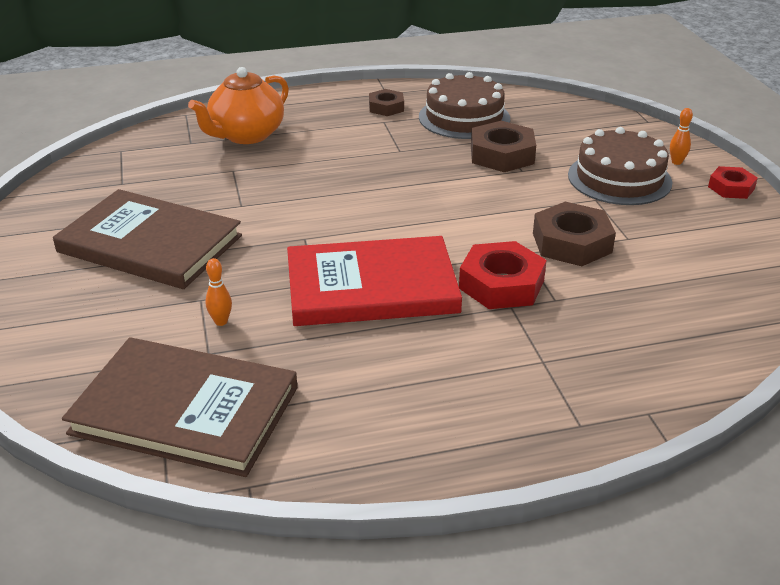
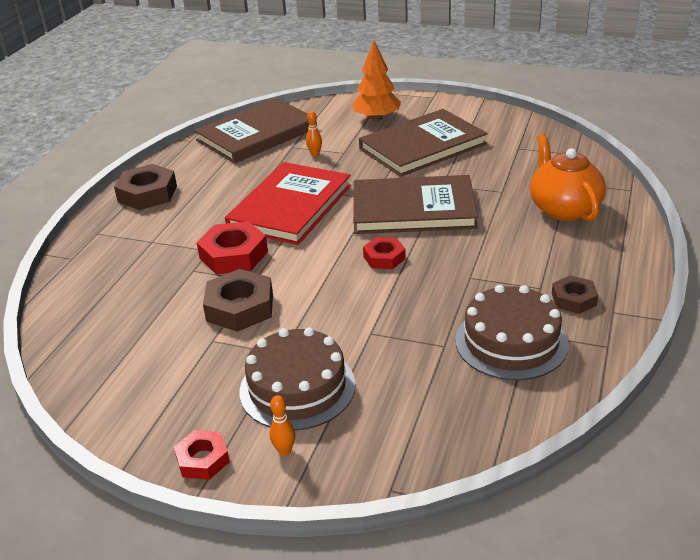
camera: 125 degrees right, 0 degrees up
brown nut [471,121,536,172] -> brown nut moved to [114,164,177,210]
none -> orange tree [352,40,401,121]
none -> brown book [353,175,478,234]
none -> red nut [363,237,406,269]

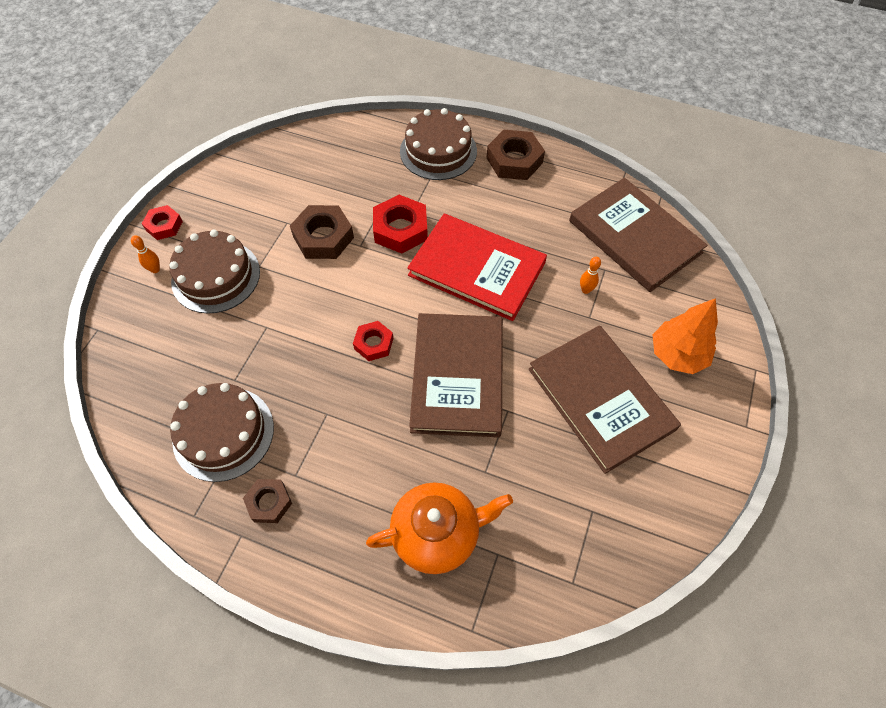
camera: 90 degrees right, 25 degrees up
none -> brown cake [400,108,477,180]

